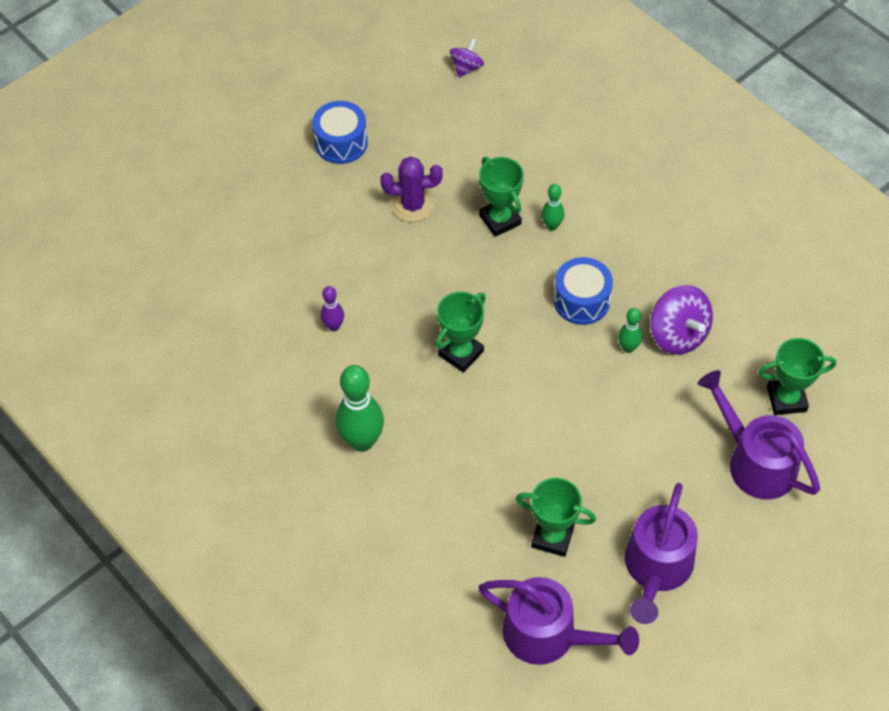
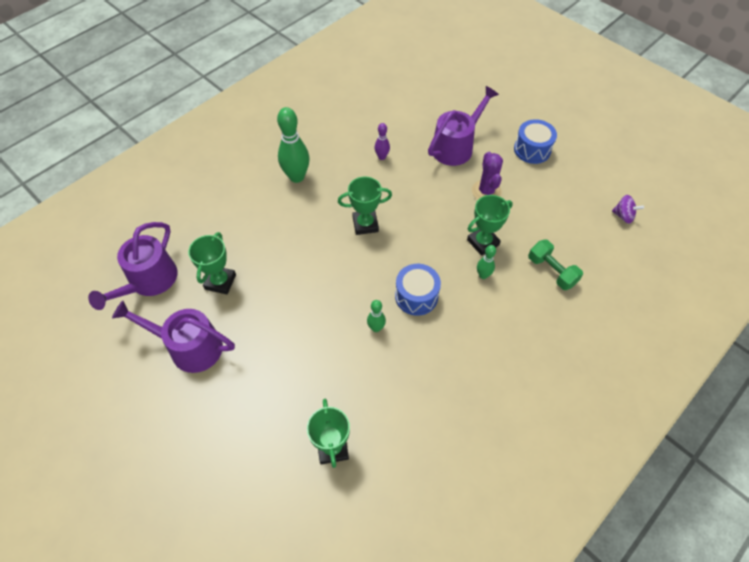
camera: 85 degrees right, 0 degrees up
green trophy [435,292,486,373] -> green trophy turned 45 degrees counterclockwise [338,176,392,235]
purple spinning top [650,285,713,355] -> none
purple watering can [698,370,820,500] -> purple watering can moved to [428,86,499,166]
none -> green dumbbell [528,239,583,290]

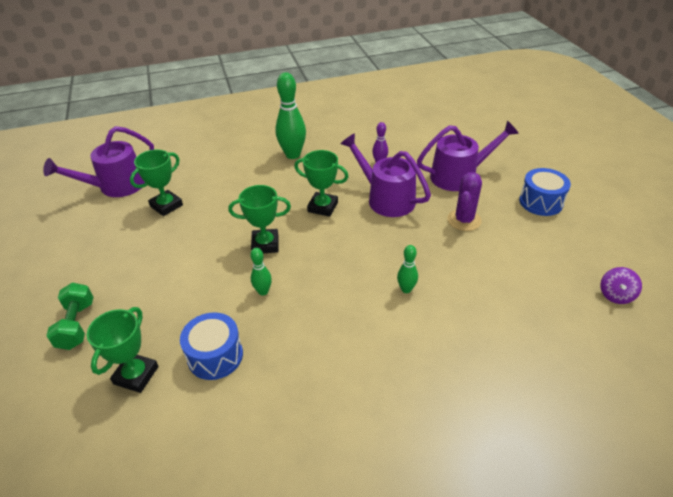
camera: 30 degrees right, 15 degrees down
purple watering can [112,301,235,373] -> purple watering can moved to [340,133,431,217]
blue drum [395,264,441,316] -> blue drum moved to [180,312,243,380]
green trophy [467,195,513,256] -> green trophy moved to [229,185,291,253]
green dumbbell [528,239,583,290] -> green dumbbell moved to [46,283,93,350]
purple spinning top [612,195,644,223] -> purple spinning top turned 60 degrees clockwise [600,267,642,304]

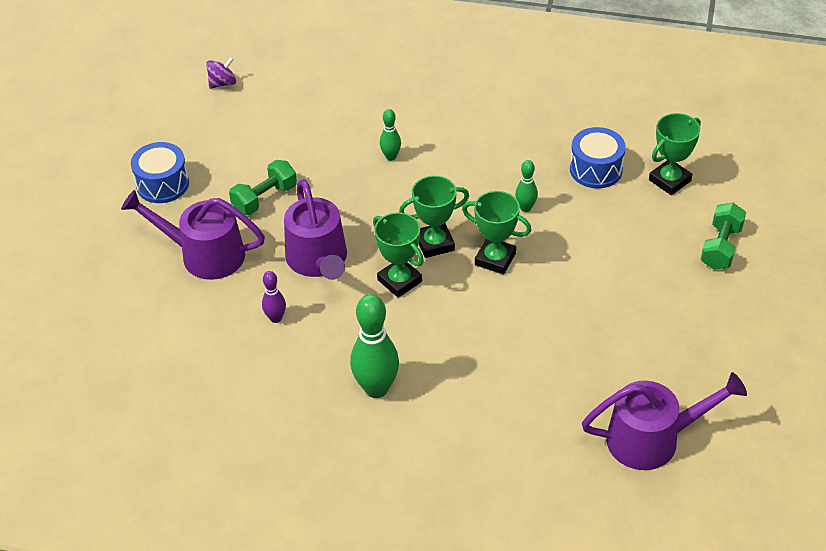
camera: 150 degrees left, 5 degrees up
green trophy [130,149,183,216] -> green trophy moved to [399,176,469,258]
purple cactus [447,172,482,231] -> green dumbbell [229,160,297,215]

